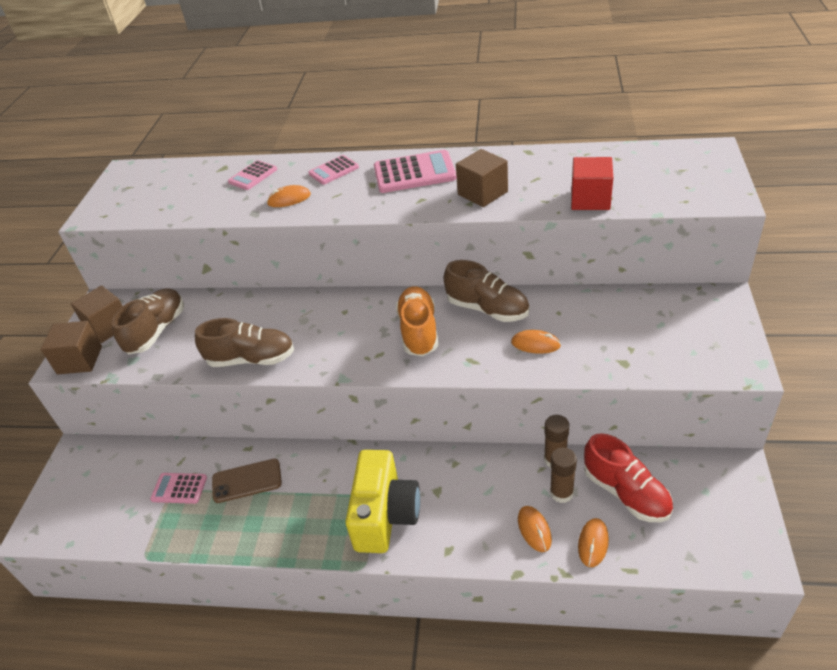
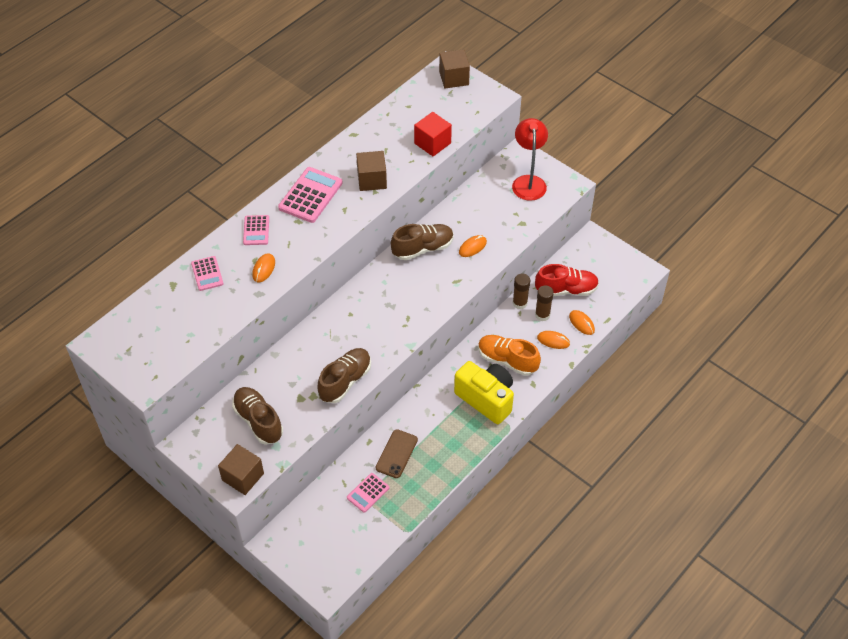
camera: 60 degrees left, 10 degrees up
brown cube [71,285,122,343] -> brown cube moved to [439,49,470,88]
orange shoe [396,287,439,357] -> orange shoe moved to [478,335,541,376]
none -> red lamp [512,118,548,201]

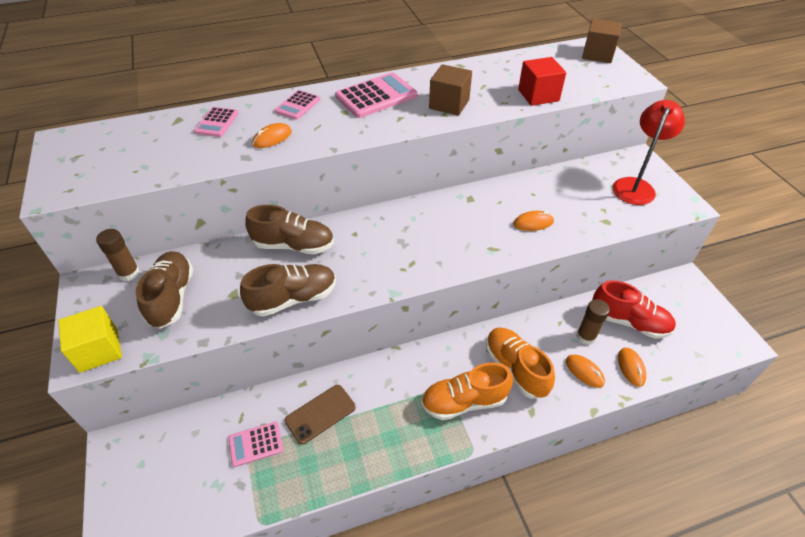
camera: 30 degrees right, 5 degrees down
brown cube [218,444,264,495] -> yellow cube [58,306,122,373]
brown shoe [391,224,454,260] -> brown shoe moved to [245,205,334,254]
yellow camera [454,361,514,424] -> orange shoe [421,362,513,420]
brown glue stick [513,274,530,309] -> brown glue stick moved to [96,229,140,281]

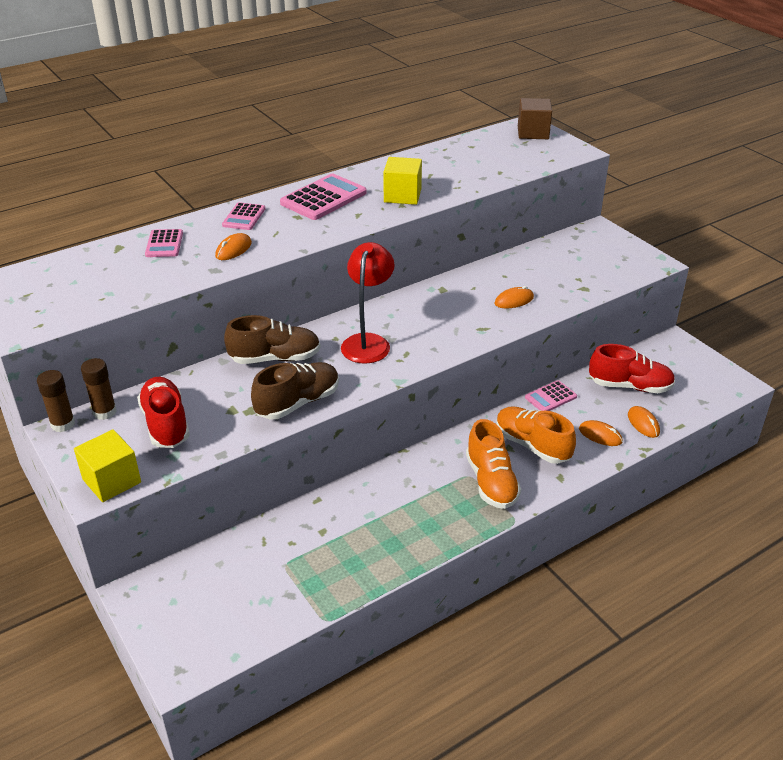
camera: 15 degrees left, 10 degrees down
brown shoe [135,251,193,329] -> red shoe [137,377,190,448]
pink calculator [228,422,283,467] -> pink calculator moved to [525,380,577,411]
brown phone [285,385,356,445] -> none
orange shoe [421,362,513,420] -> orange shoe turned 75 degrees counterclockwise [466,419,521,509]
brown cube [429,64,472,116] -> yellow cube [384,157,422,205]
red cube [518,57,566,106] -> none
brown glue stick [576,299,610,345] -> brown glue stick moved to [37,370,75,432]
red lamp [612,100,685,205] -> red lamp moved to [341,242,395,364]

